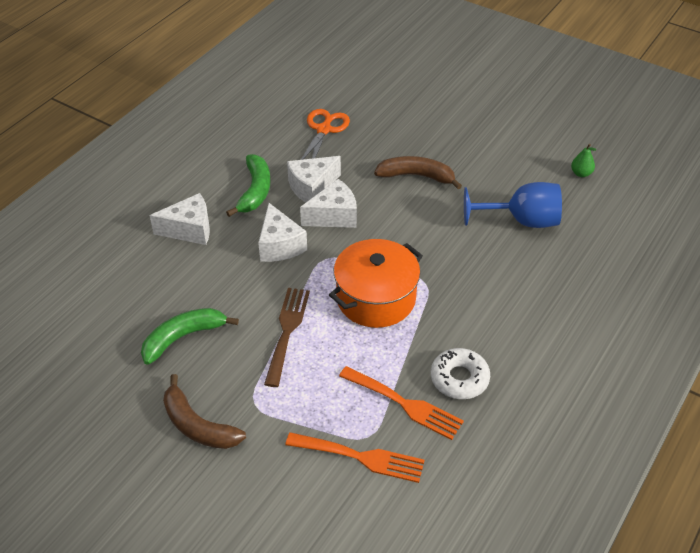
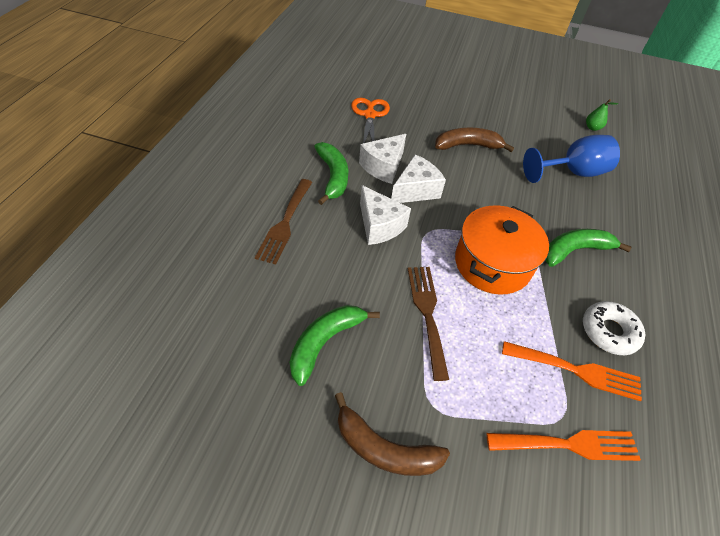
camera: 20 degrees left, 5 degrees up
white cheese [150,193,210,245] -> brown fork [255,179,312,265]
none -> green banana [545,229,632,267]

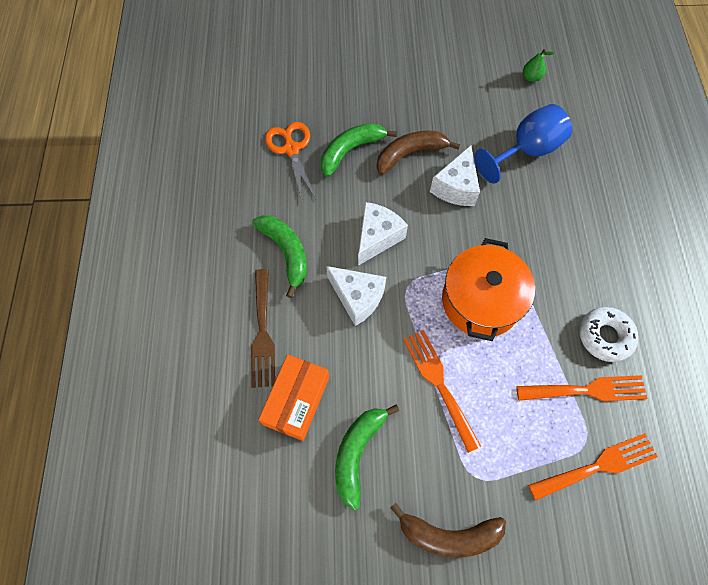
camera: 15 degrees left, 15 degrees up
white cheese [359,134,406,184] -> white cheese moved to [430,145,480,206]
brown fork [408,267,449,381] -> orange fork [403,330,481,453]
green banana [545,229,632,267] -> green banana moved to [321,123,397,177]
none -> orange box [258,354,329,441]

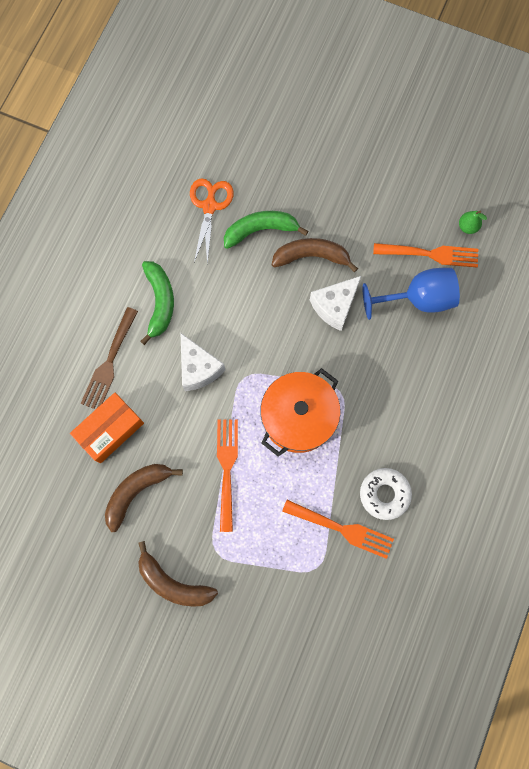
camera: 25 degrees right, 10 degrees up
green banana [335,405,399,511] -> brown banana [105,464,183,532]
white cheese [358,202,408,266] -> none
orange fork [528,433,658,501] -> orange fork moved to [373,243,478,267]

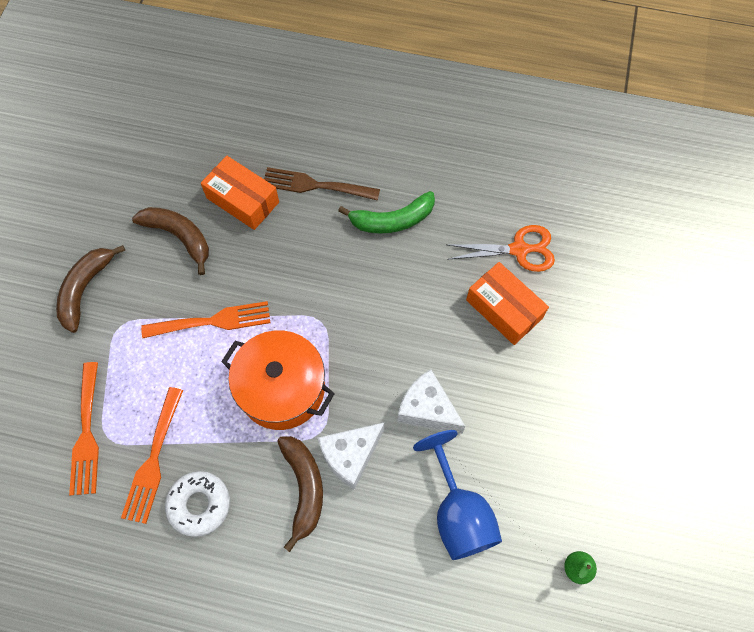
camera: 80 degrees right, 10 degrees down
white cheese [180,333,225,391] -> white cheese moved to [318,422,385,490]
green banana [224,211,308,249] -> orange box [466,262,549,345]
brown banana [272,238,358,272] -> brown banana moved to [277,436,323,552]
orange fork [373,243,478,267] -> orange fork moved to [69,362,99,496]

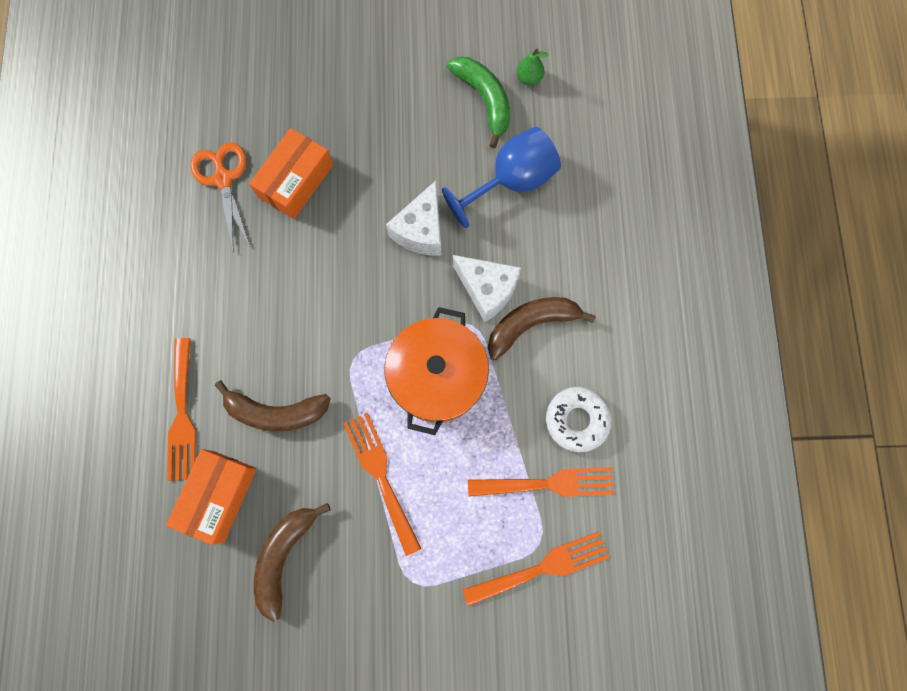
camera: 105 degrees left, 10 degrees up
brown banana [56,245,125,333] -> brown banana moved to [215,381,331,431]
brown fork [264,167,380,201] -> orange fork [167,338,196,481]
green banana [338,191,435,234] -> green banana moved to [447,57,510,148]

